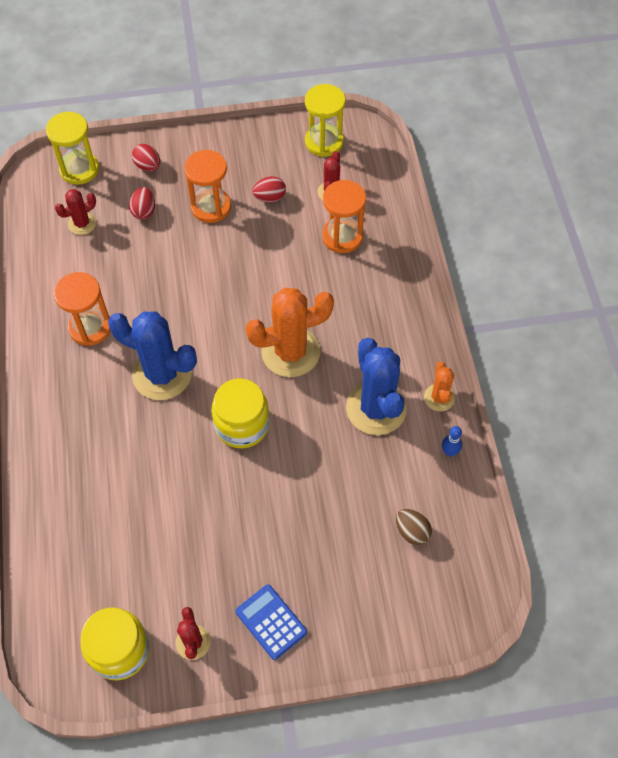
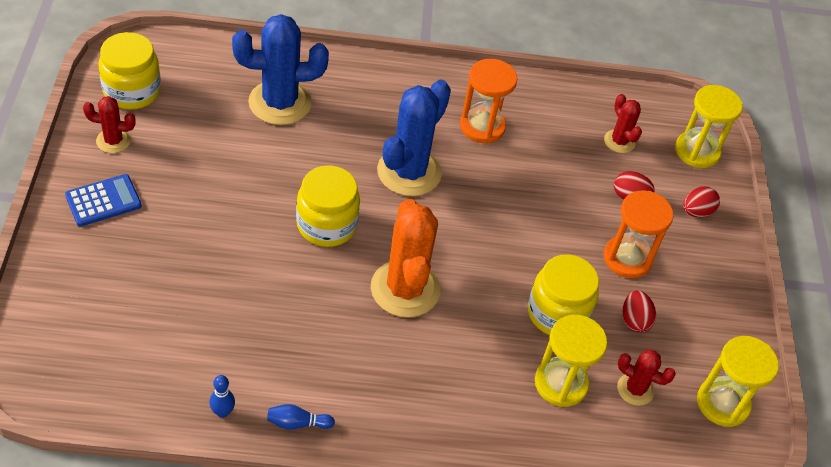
camera: 95 degrees right, 10 degrees down
orange hourglass [322,180,366,253] -> yellow hourglass [535,315,607,407]
blue cactus [346,338,407,435] -> blue cactus moved to [232,14,329,125]
brown egg [396,509,432,545] -> none
orange cactus [424,362,455,411] -> blue bowling pin [267,404,335,430]
none -> yellow jar [528,254,599,335]

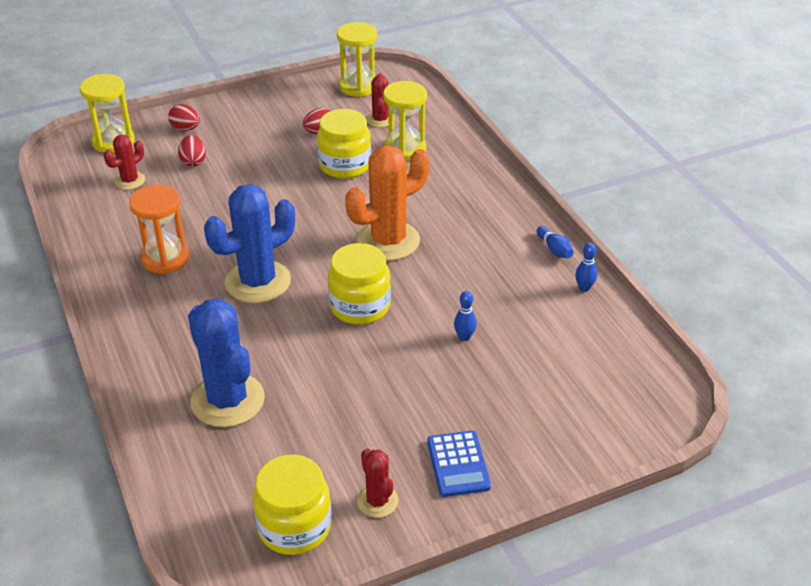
camera: 110 degrees left, 10 degrees down
blue calculator [65,174,142,226] -> blue calculator turned 135 degrees counterclockwise [427,431,491,497]
blue cactus [377,80,451,196] -> blue cactus turned 45 degrees counterclockwise [204,184,295,303]
orange hourglass [604,190,673,278] -> none
none -> blue bowling pin [454,291,477,341]

